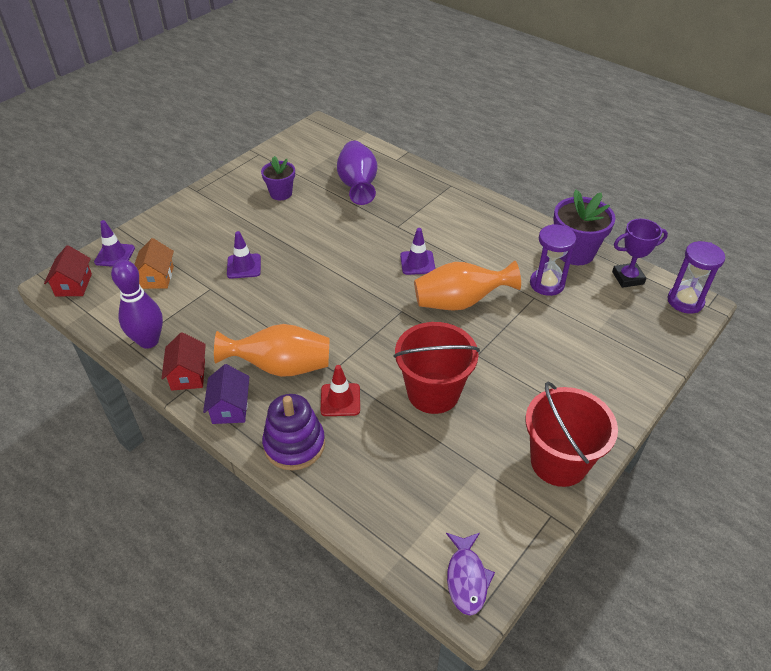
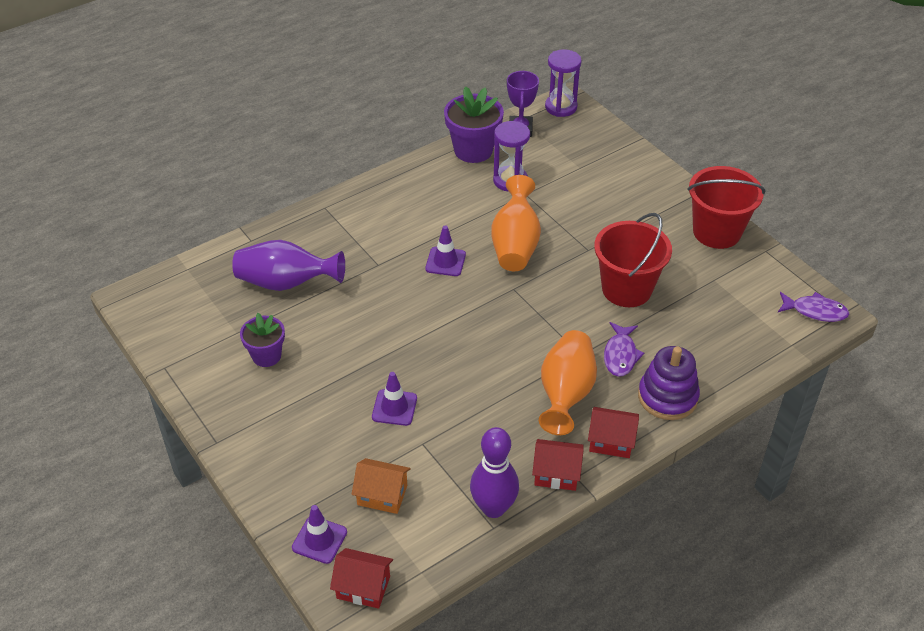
camera: 75 degrees left, 0 degrees up
purple house [203,364,249,424] -> red house [588,407,639,458]
red traffic cone [320,365,360,416] -> purple fish [604,322,644,377]

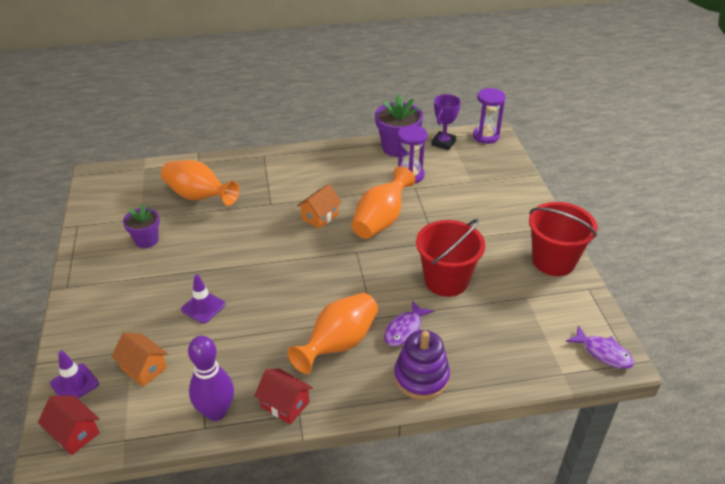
camera: 25 degrees right, 5 degrees down
purple vase [232,240,345,291] -> orange vase [161,160,240,206]
purple traffic cone [425,225,466,276] -> orange house [297,184,342,229]
red house [588,407,639,458] -> none

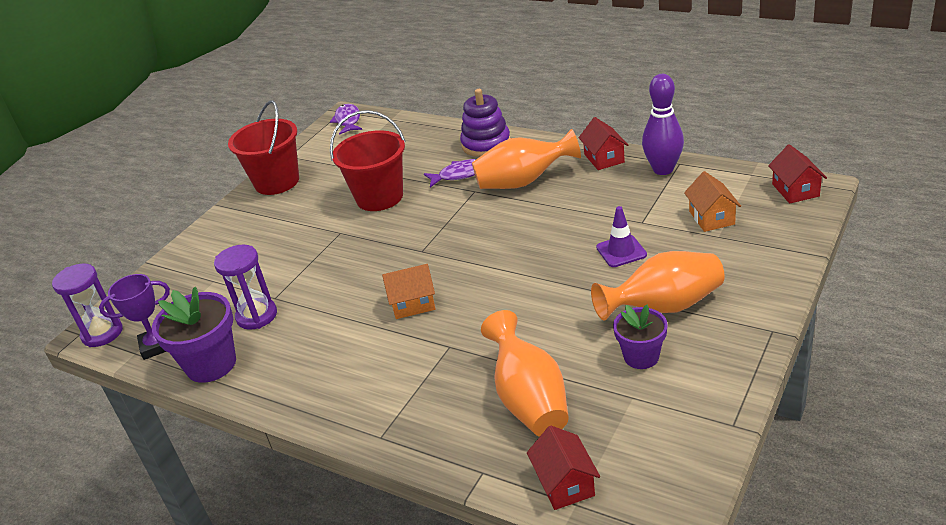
camera: 135 degrees left, 5 degrees down
purple traffic cone [50,351,99,399] -> none
orange vase [351,166,416,239] -> orange vase moved to [591,251,725,320]
none -> red house [527,426,600,510]

